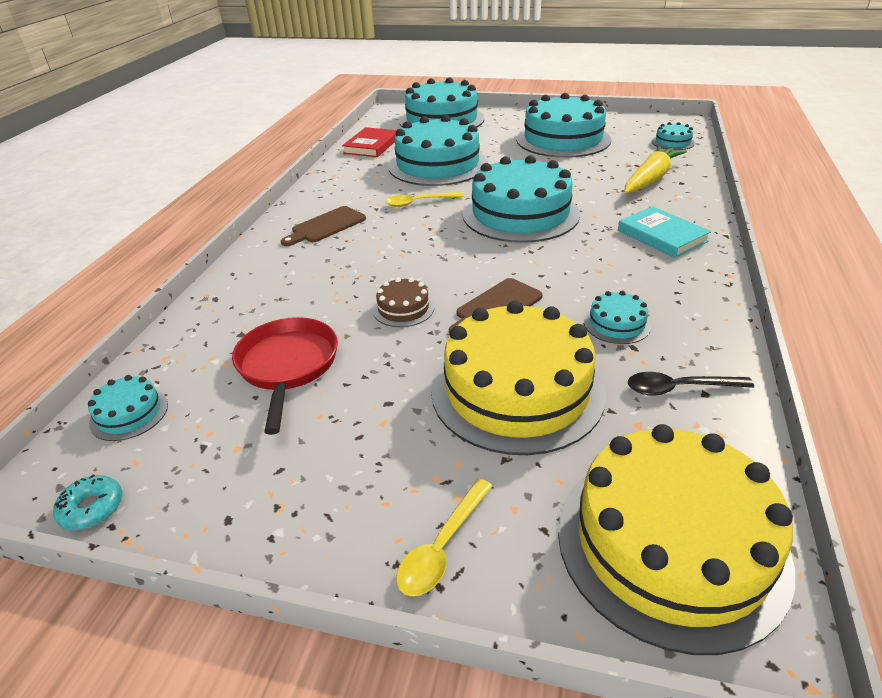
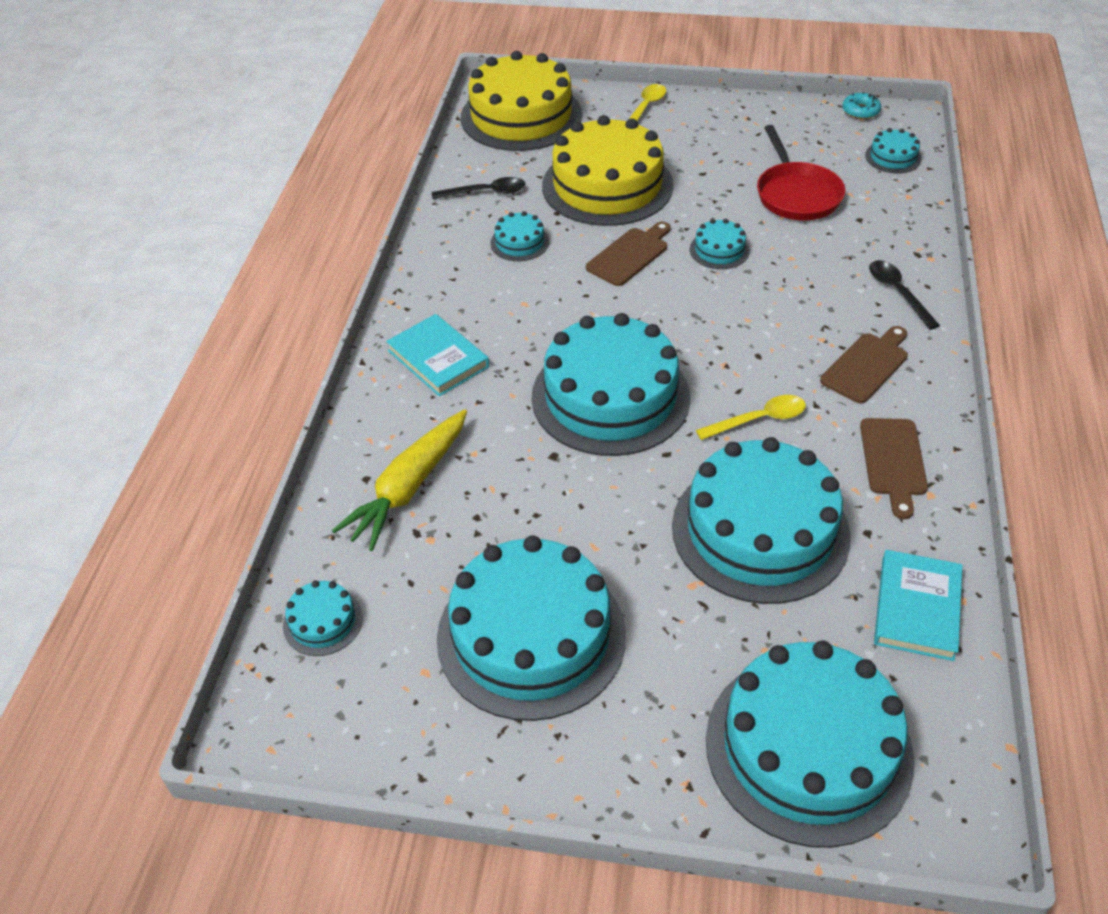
camera: 175 degrees right, 10 degrees up
red book [342,127,397,157] -> turquoise book [874,550,962,661]
brown cake [373,277,434,327] -> turquoise cake [690,219,750,269]
none -> brown cutting board [860,418,928,519]
none -> black spoon [869,260,940,330]

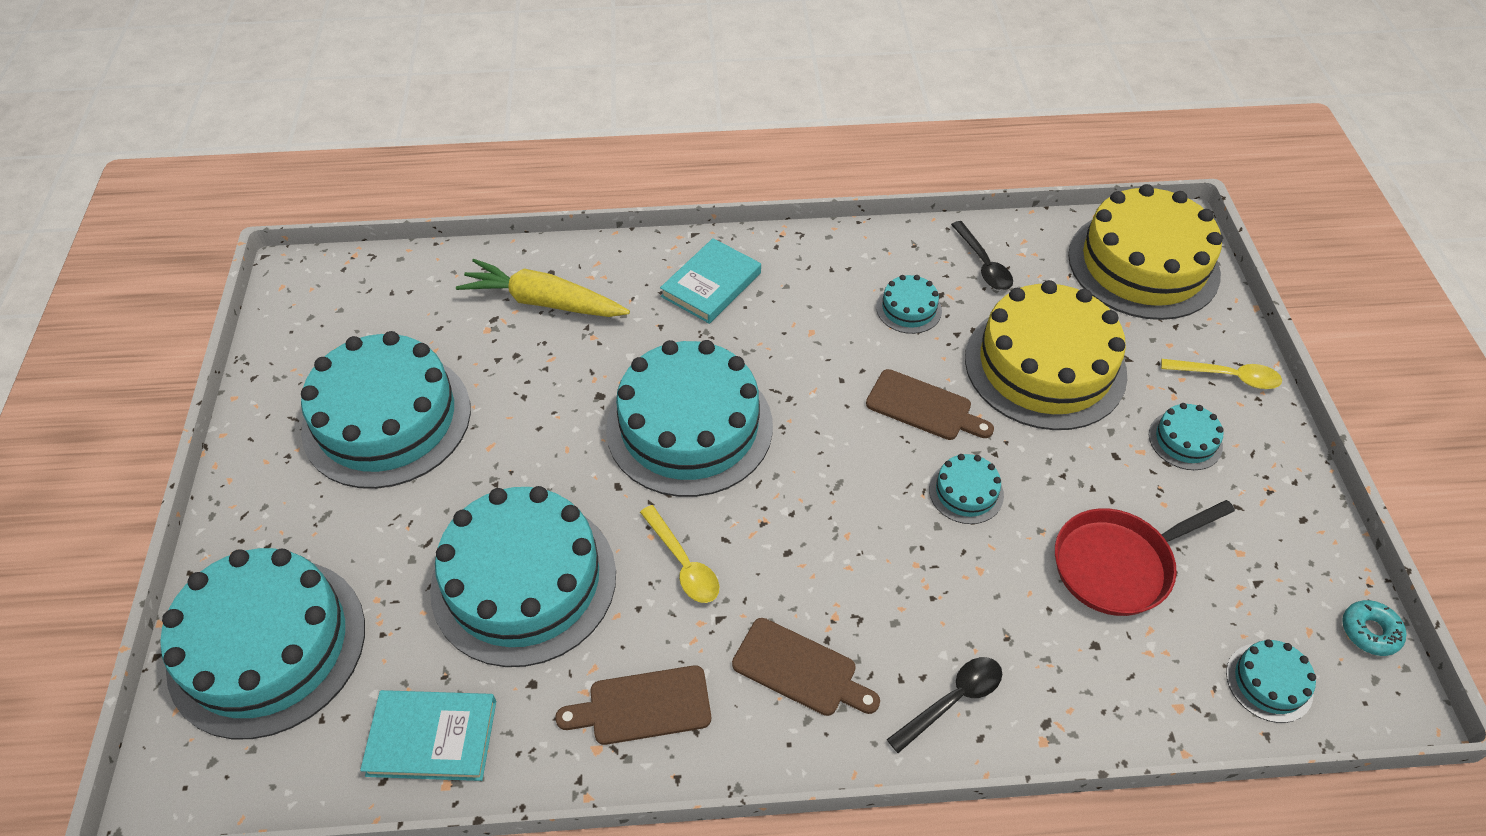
camera: 75 degrees right, 5 degrees up
turquoise cake [283,580,363,656] -> turquoise cake moved to [1149,403,1224,470]

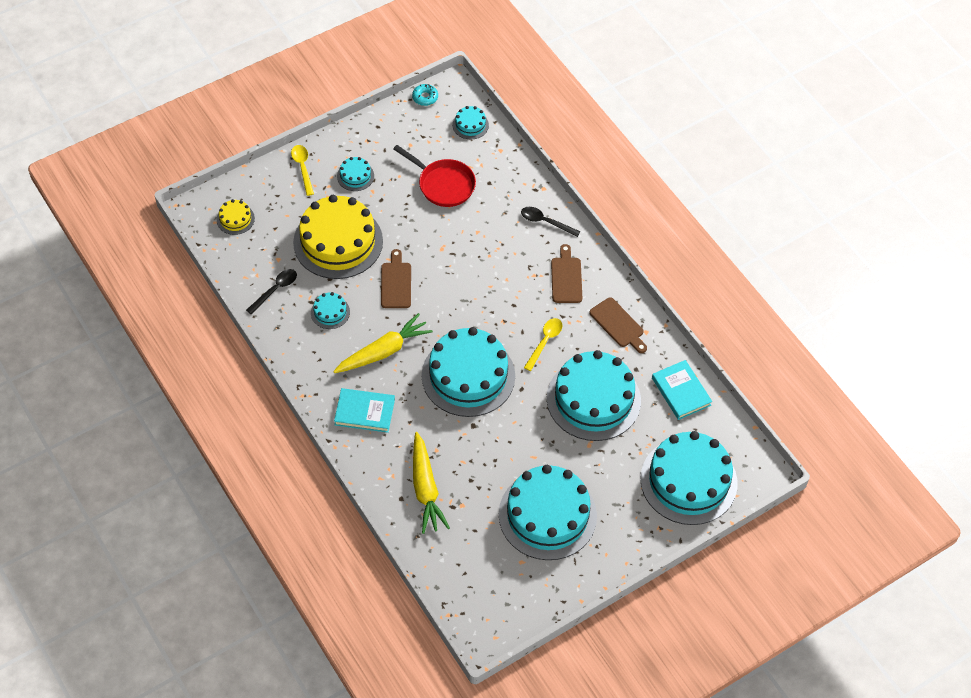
camera: 120 degrees left, 5 degrees up
turquoise cake [929,454,1004,524] -> none
yellow cake [1068,184,1223,320] -> yellow cake [217,199,255,235], size x0.43
none -> yellow carrot [333,313,433,373]

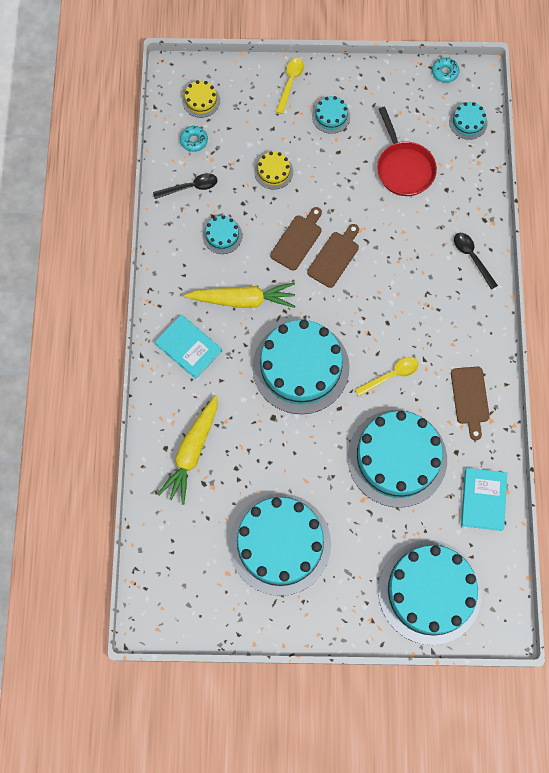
camera: 35 degrees right, 15 degrees up
yellow cake [293,195,383,279] -> yellow cake [254,152,293,190], size x0.43
brown cutting board [551,244,582,303] -> brown cutting board moved to [307,224,359,288]
none -> turquoise donut [180,126,208,152]

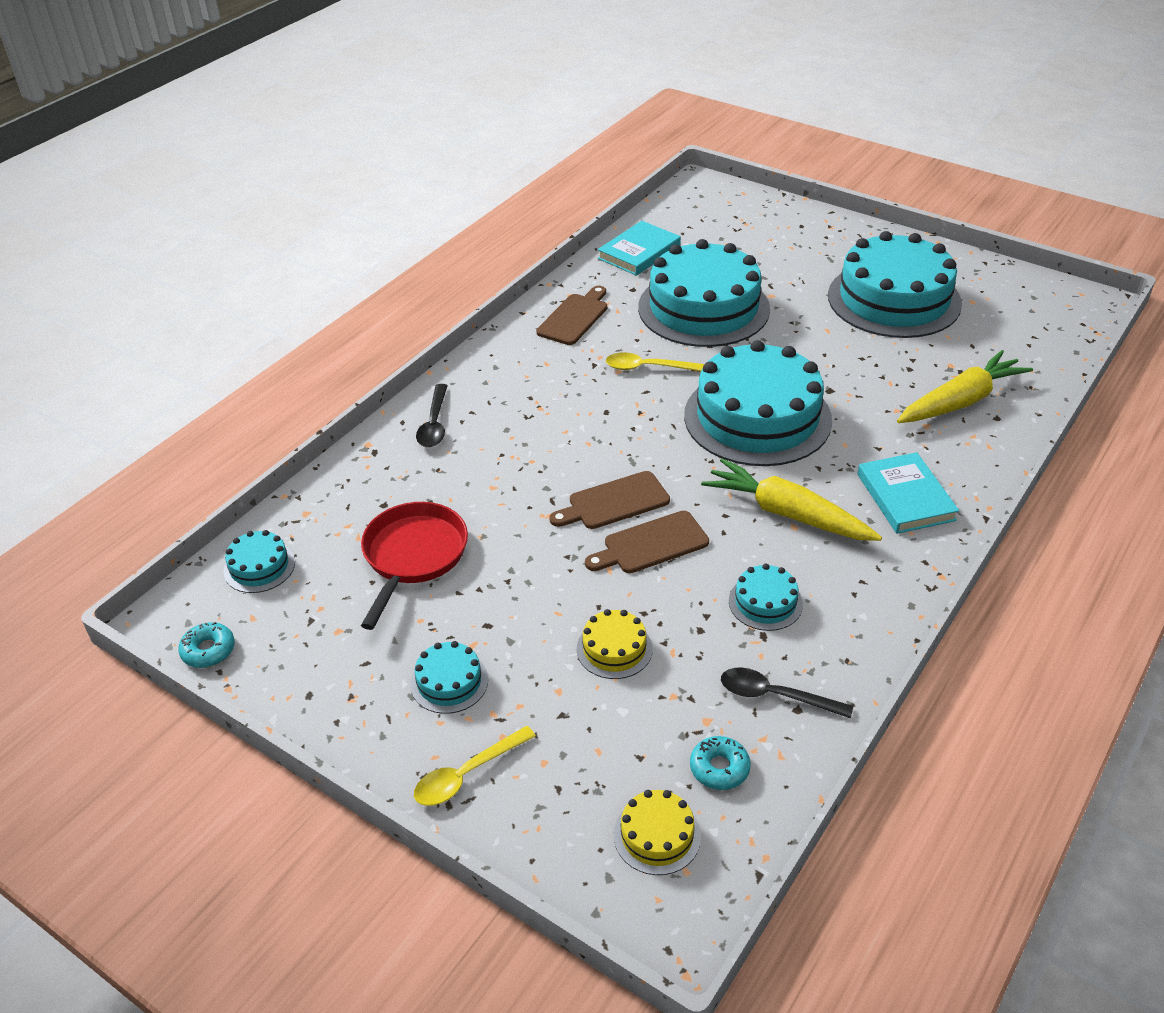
camera: 145 degrees left, 30 degrees down
turquoise cake [378,540,482,645] -> none

